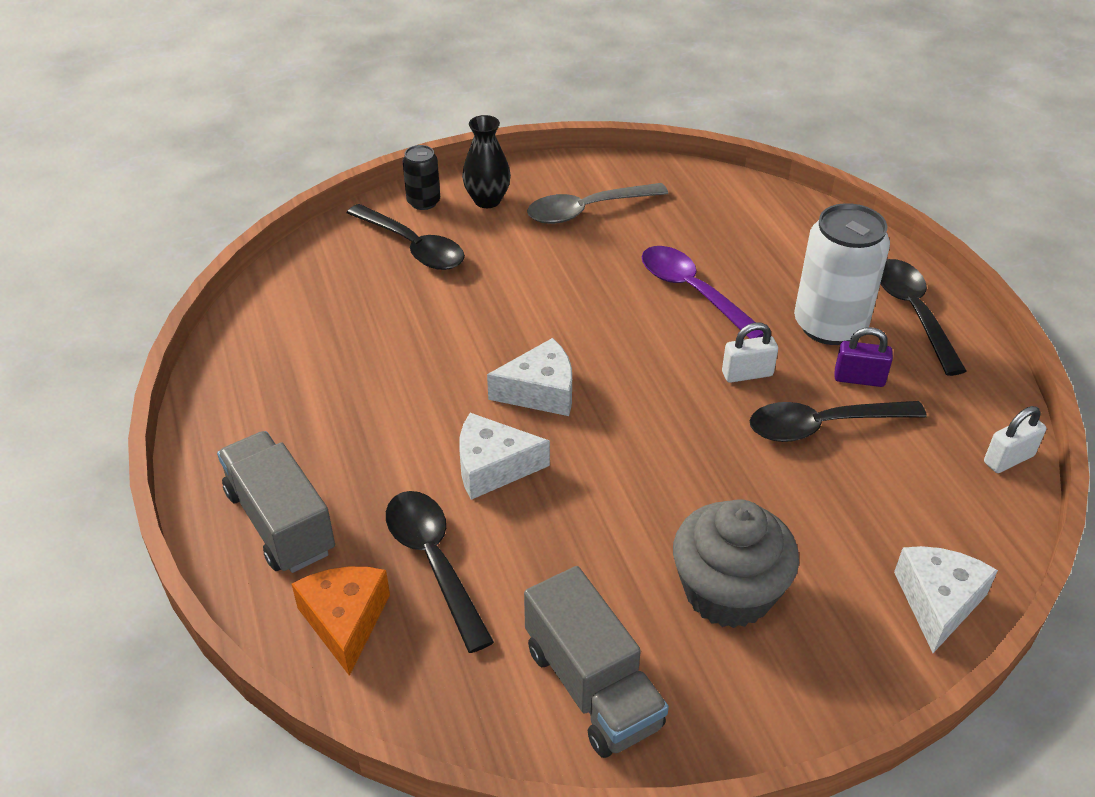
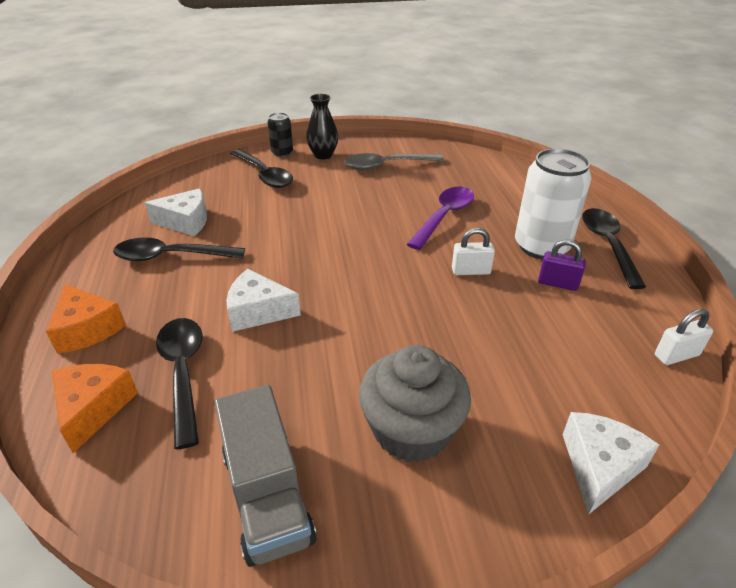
camera: 10 degrees right, 5 degrees down
grey truck [217,431,335,573] -> orange cheese [46,284,126,354]
white cheese [487,338,572,416] -> white cheese moved to [145,188,207,236]
purple spoon [642,246,763,339] -> purple spoon turned 60 degrees clockwise [407,187,474,250]
black spoon [750,401,927,442] -> black spoon moved to [113,237,245,261]

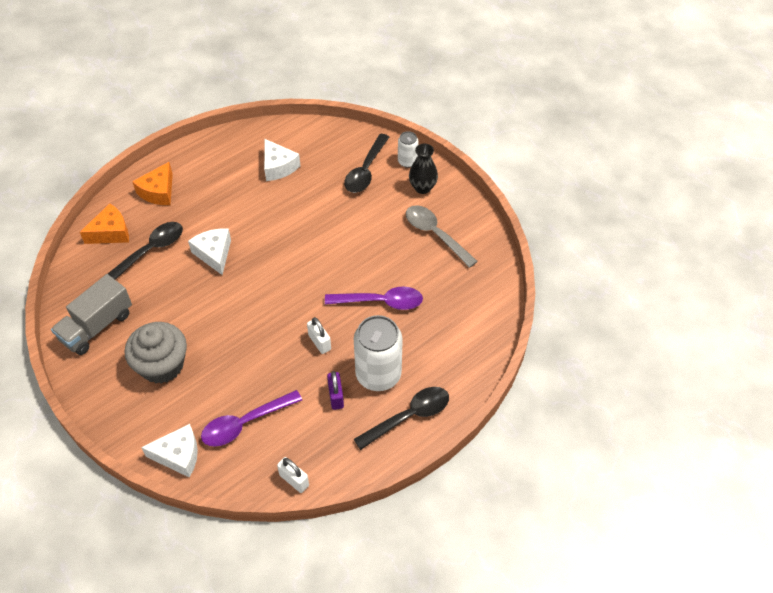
camera: 60 degrees right, 15 degrees up
black spoon [113,237,245,261] -> none
black can [267,113,293,157] -> white can [398,131,419,168]
none -> purple spoon [201,390,302,447]

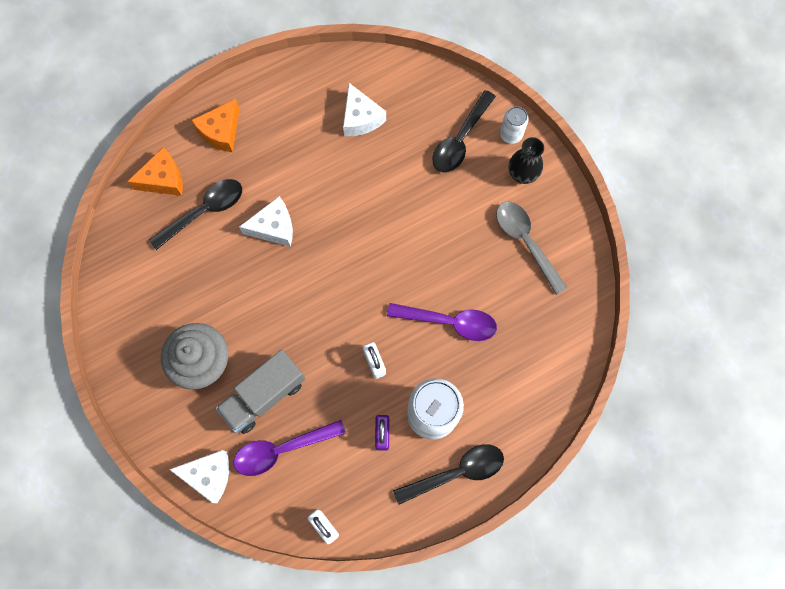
camera: 10 degrees right, 20 degrees up
grey truck [51,274,132,355] -> grey truck moved to [216,350,305,434]
white cheese [188,229,231,275] -> white cheese turned 90 degrees clockwise [239,196,293,247]

